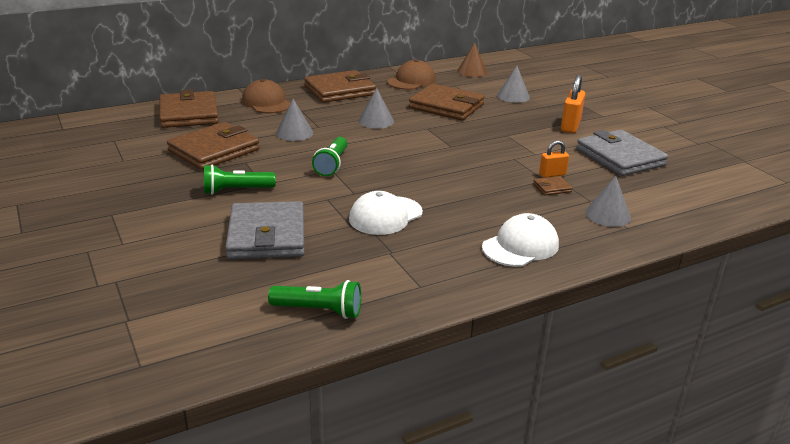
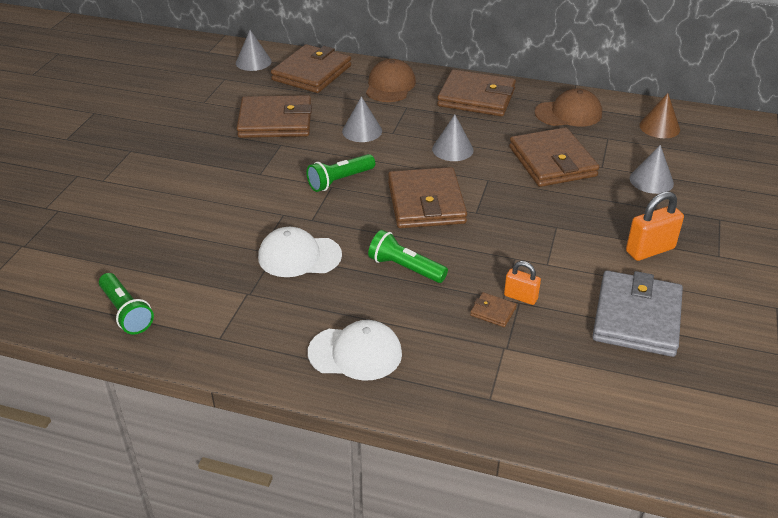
camera: 45 degrees right, 10 degrees up
green flashlight [204,164,276,195] -> green flashlight moved to [368,230,448,283]
grey wallet [225,201,304,259] -> none
grey cone [585,176,631,227] -> grey cone moved to [236,30,272,71]
none -> brown wallet [388,167,467,228]

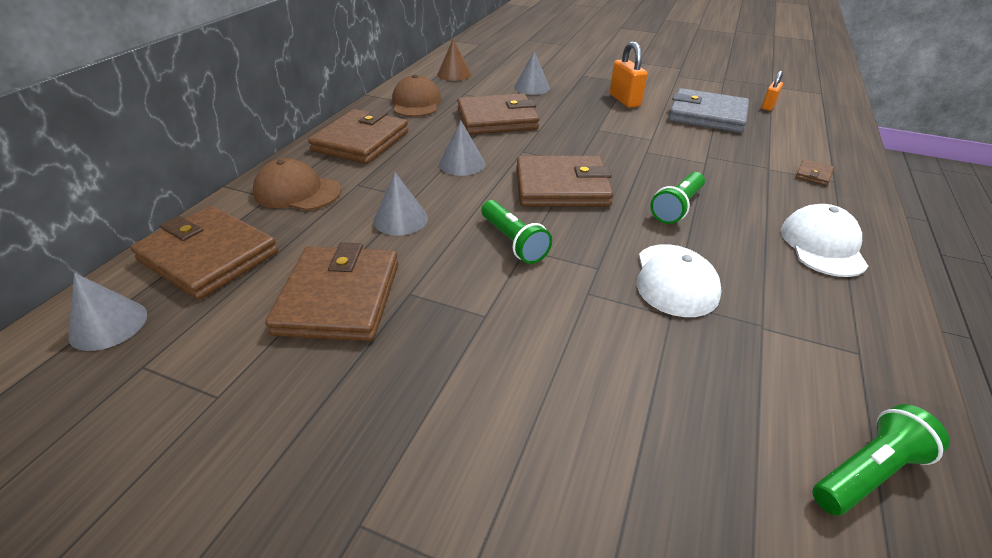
camera: 85 degrees left, 0 degrees up
brown wallet [470,292,517,327] -> brown wallet moved to [796,159,834,186]
orange padlock [504,261,541,305] -> orange padlock moved to [762,71,783,111]

